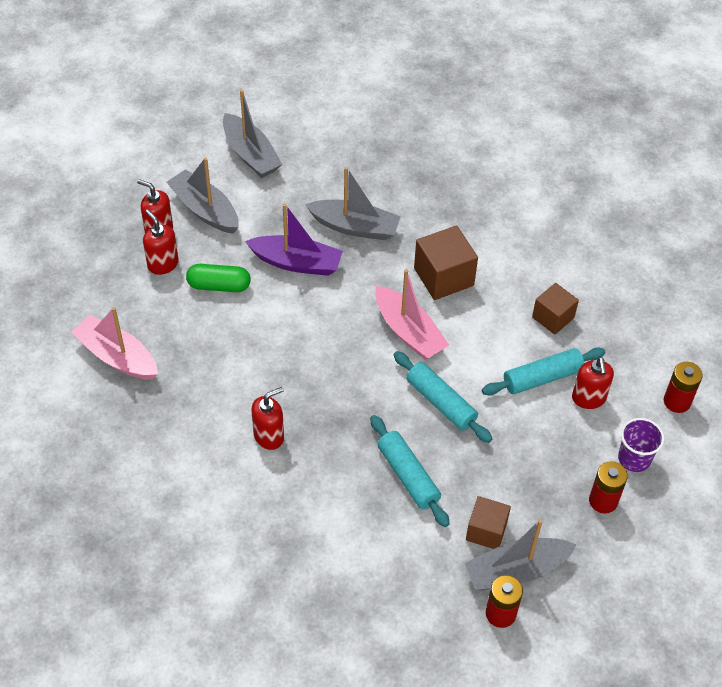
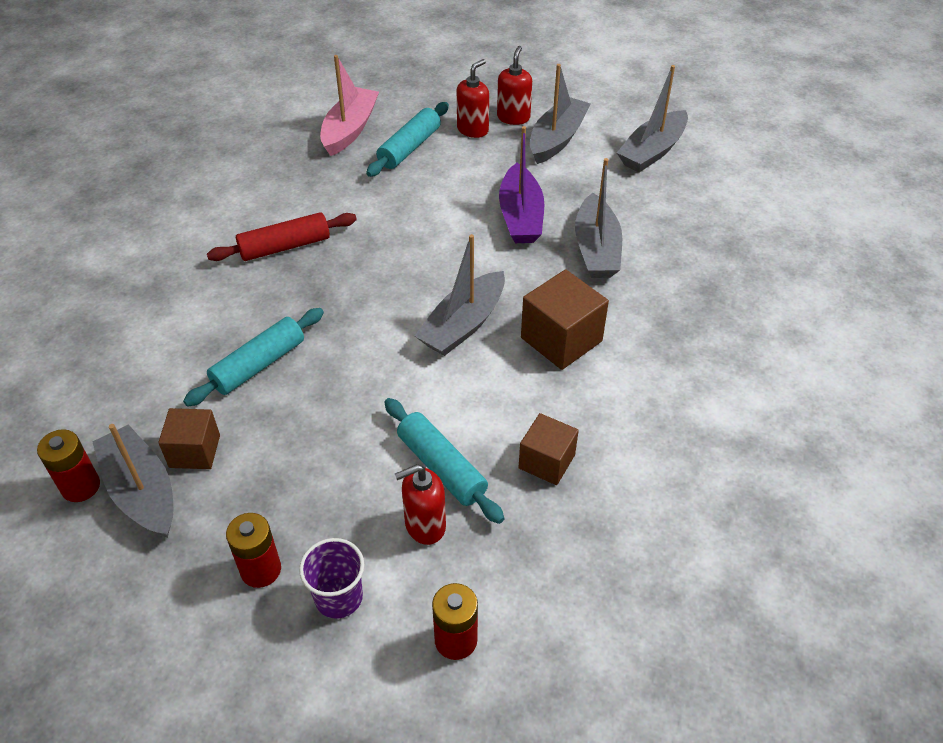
camera: 75 degrees right, 5 degrees down
green capsule [186,264,251,292] -> none
red soap dispenser [251,387,284,450] -> red rolling pin [207,212,357,261]
pink boat [375,269,449,359] -> grey boat [415,234,505,356]
turquoise rolling pin [394,351,492,443] -> turquoise rolling pin moved to [366,102,449,177]

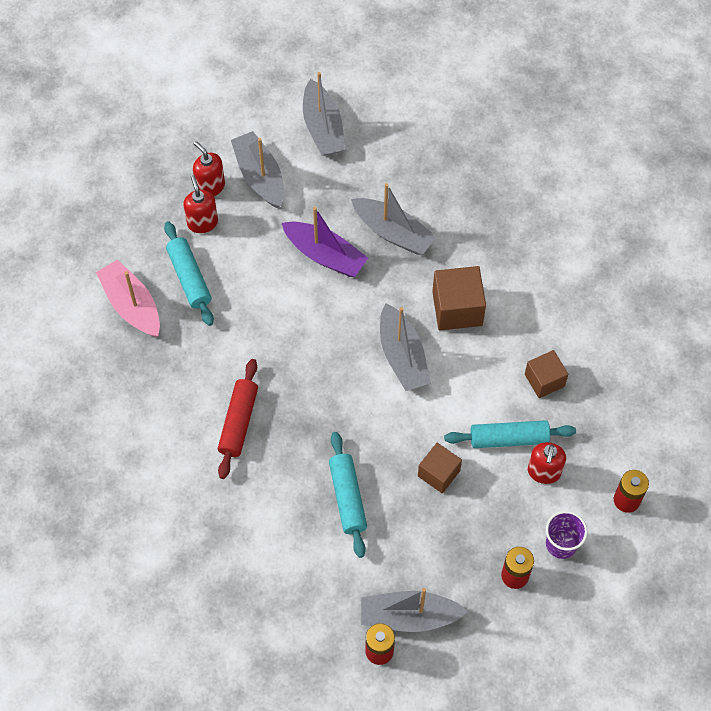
camera: 55 degrees left, 15 degrees up
brown cube [158,408,220,469] -> brown cube moved to [418,443,462,493]

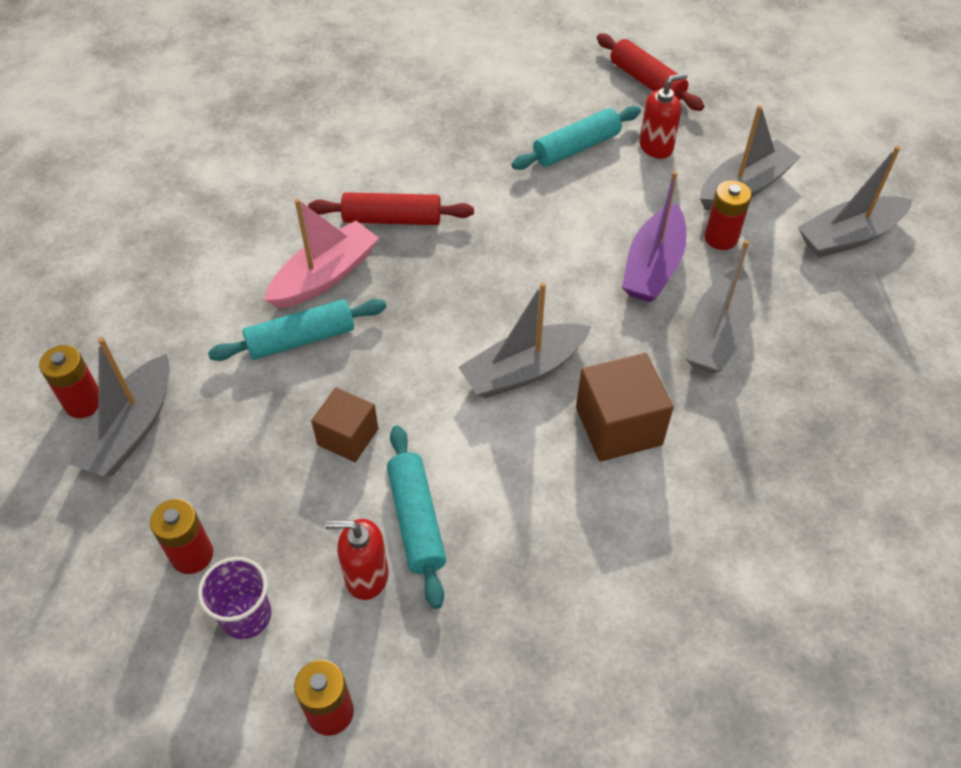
camera: 80 degrees right, 10 degrees down
pink boat [96,259,160,337] -> pink boat moved to [265,199,379,309]
red soap dispenser [193,141,225,196] -> none
grey boat [361,588,468,632] -> grey boat turned 150 degrees counterclockwise [68,337,170,476]
brown cube [525,350,568,398] -> none
none -> red rolling pin [597,33,704,111]
none -> red battery [704,180,752,250]

